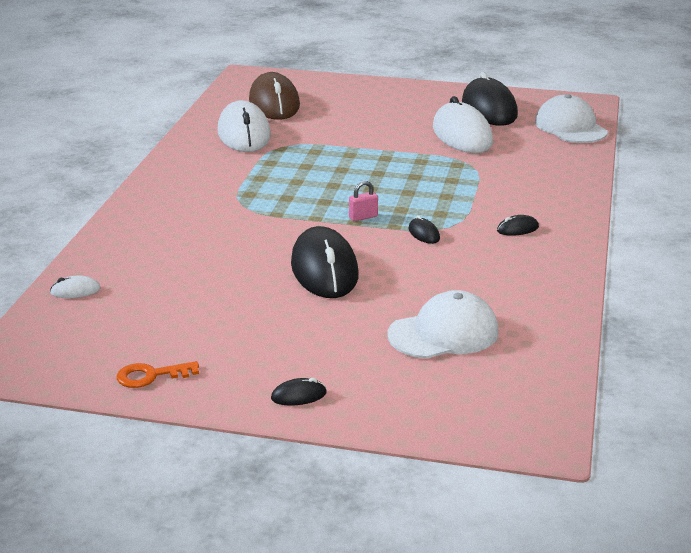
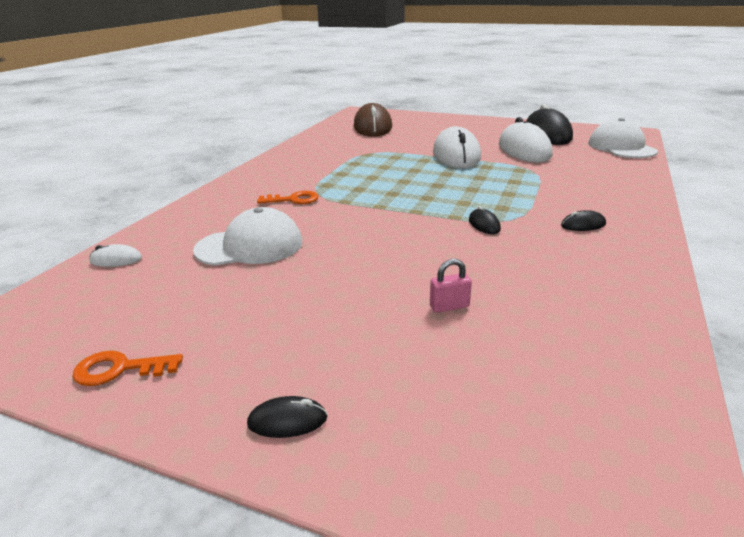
camera: 10 degrees right, 0 degrees up
white mouse [218,100,271,152] -> white mouse moved to [433,126,481,168]
black mouse [291,226,359,298] -> none
pink padlock [349,181,378,221] -> pink padlock moved to [430,259,472,313]
white cap [387,290,499,359] -> white cap moved to [193,207,302,266]
none -> orange key [257,191,319,204]

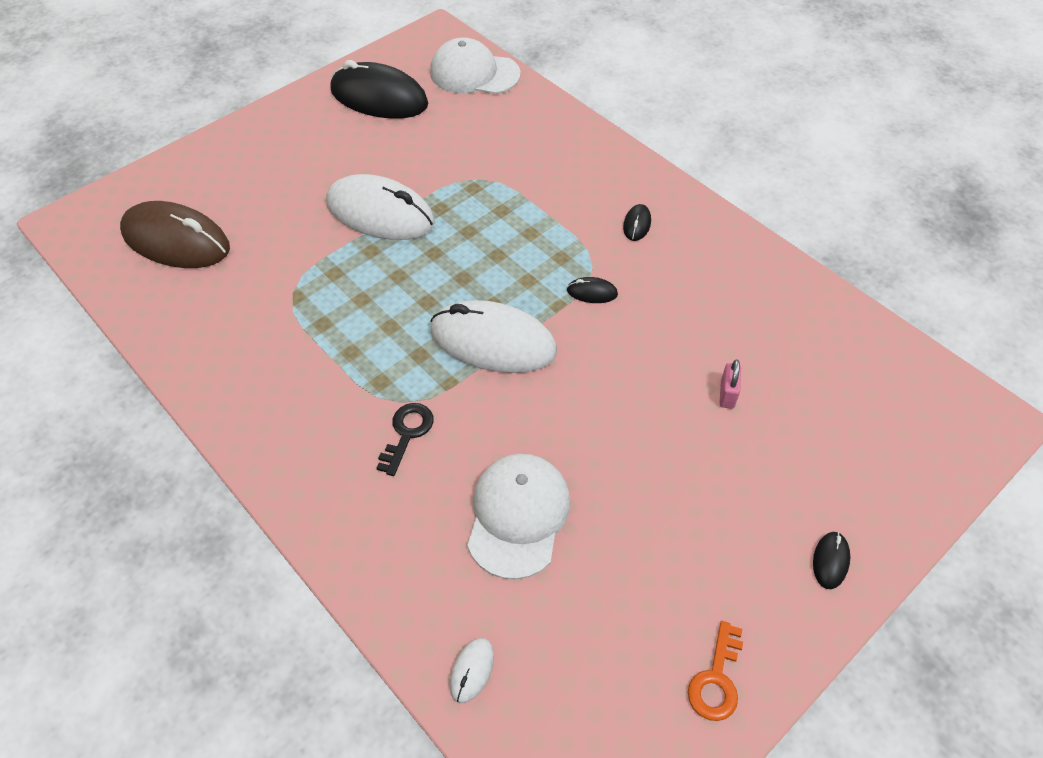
camera: 65 degrees left, 25 degrees up
orange key [257,191,319,204] -> black key [377,403,434,476]
white mouse [499,117,552,163] -> white mouse moved to [430,300,557,373]

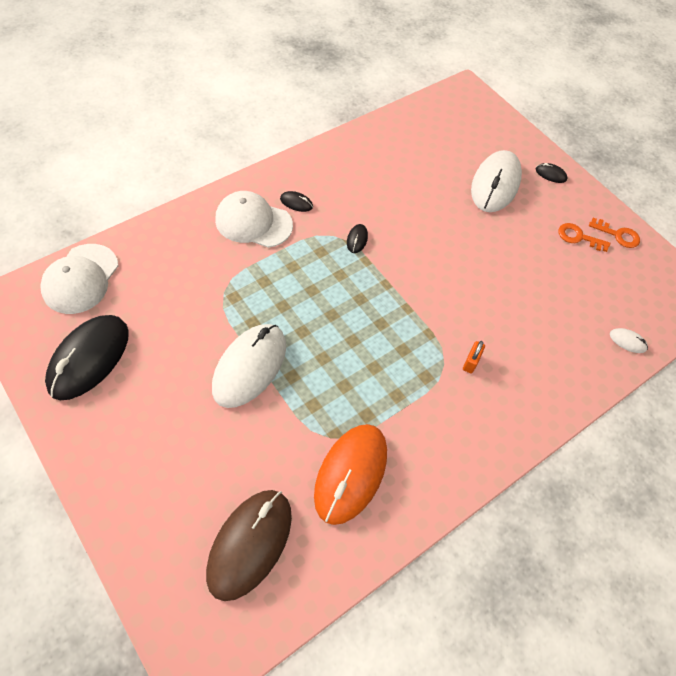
camera: 90 degrees left, 5 degrees up
black key [377,403,434,476] -> orange padlock [463,341,485,374]
white mouse [430,300,557,373] -> white mouse moved to [471,150,522,212]
white cap [467,454,570,580] -> white cap moved to [215,191,293,248]
pink padlock [719,360,741,409] -> none
none -> orange mouse [314,424,387,525]
none -> orange key [558,223,610,252]

